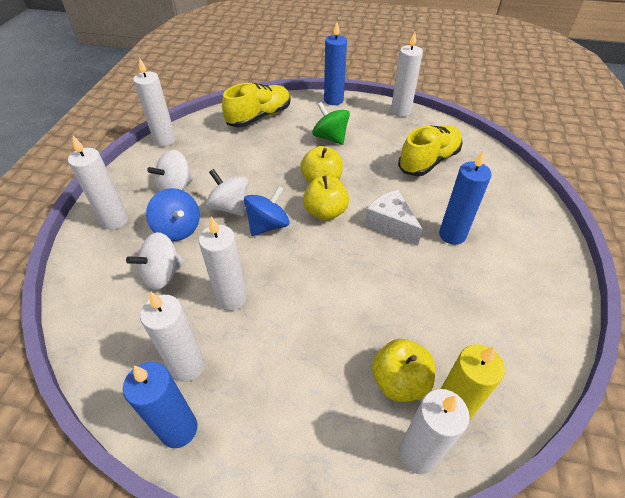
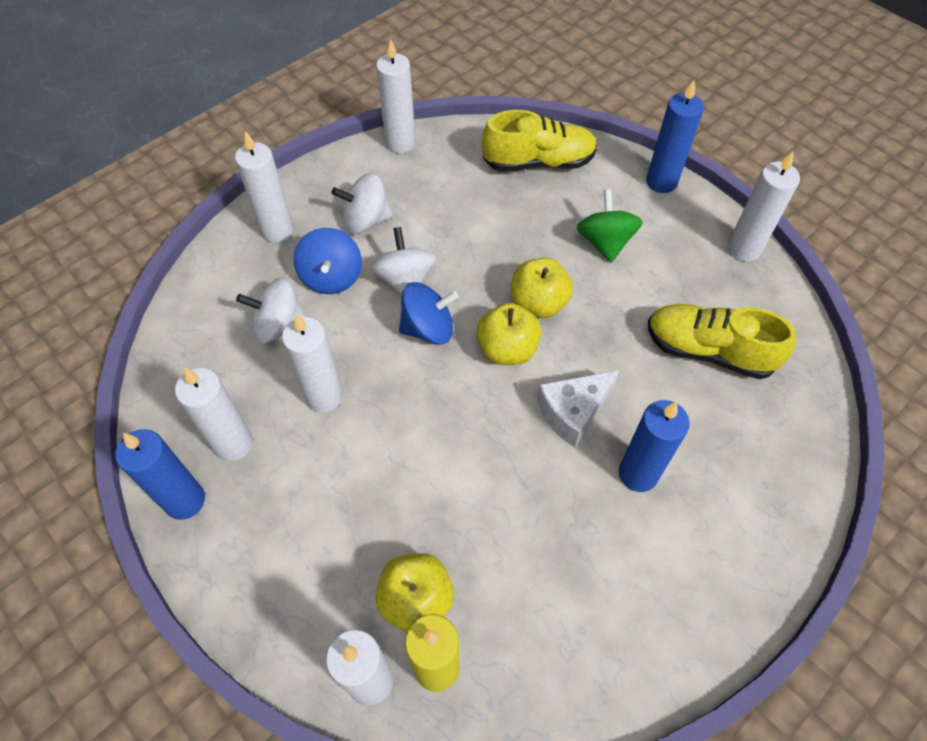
camera: 35 degrees right, 10 degrees up
white cheese [365,190,423,246] -> white cheese turned 120 degrees counterclockwise [537,370,620,447]
yellow shoe [398,125,463,176] -> yellow shoe turned 150 degrees counterclockwise [648,304,796,379]

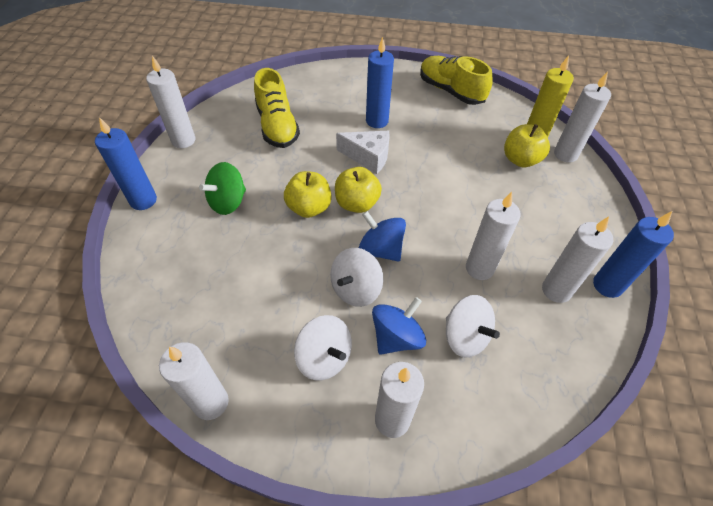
camera: 130 degrees left, 5 degrees down
yellow shoe [482,110,597,172] -> yellow shoe moved to [420,56,493,105]

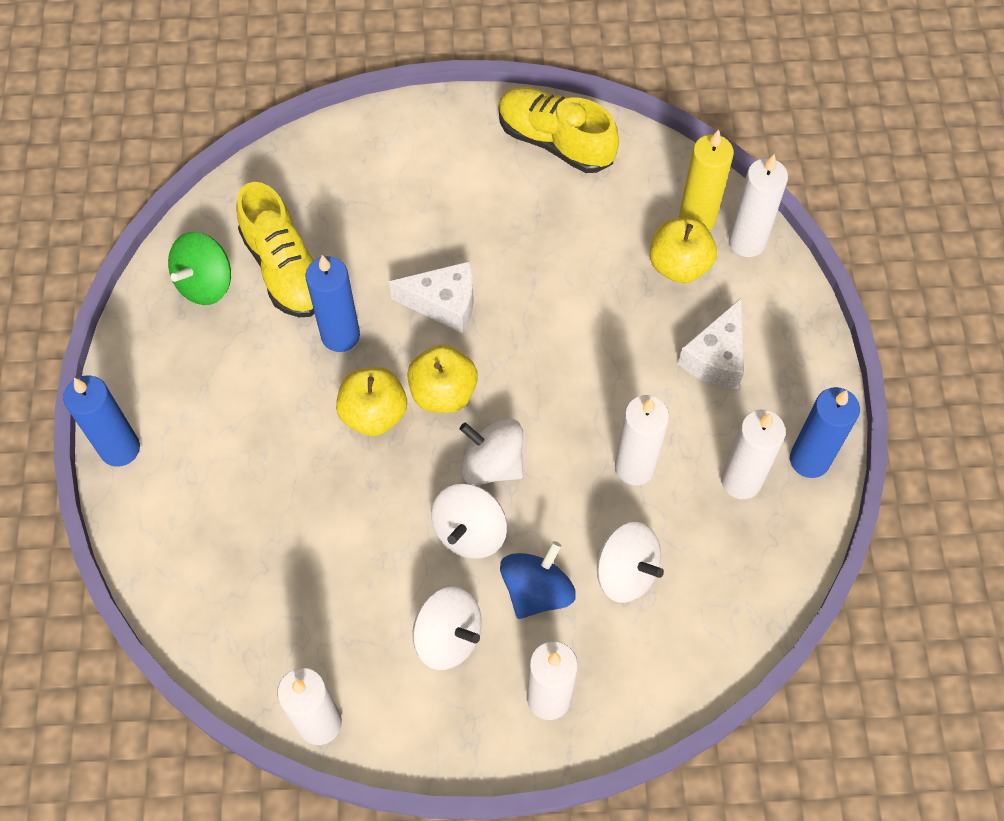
camera: 10 degrees left, 10 degrees up
white candle [146,56,195,148] -> none
green spinning top [199,162,246,215] -> green spinning top moved to [168,232,231,305]
blue spinning top [359,211,406,261] -> white spinning top [460,419,523,485]
blue candle [366,37,394,128] -> blue candle moved to [305,255,360,352]
none -> white cheese [678,297,744,389]

